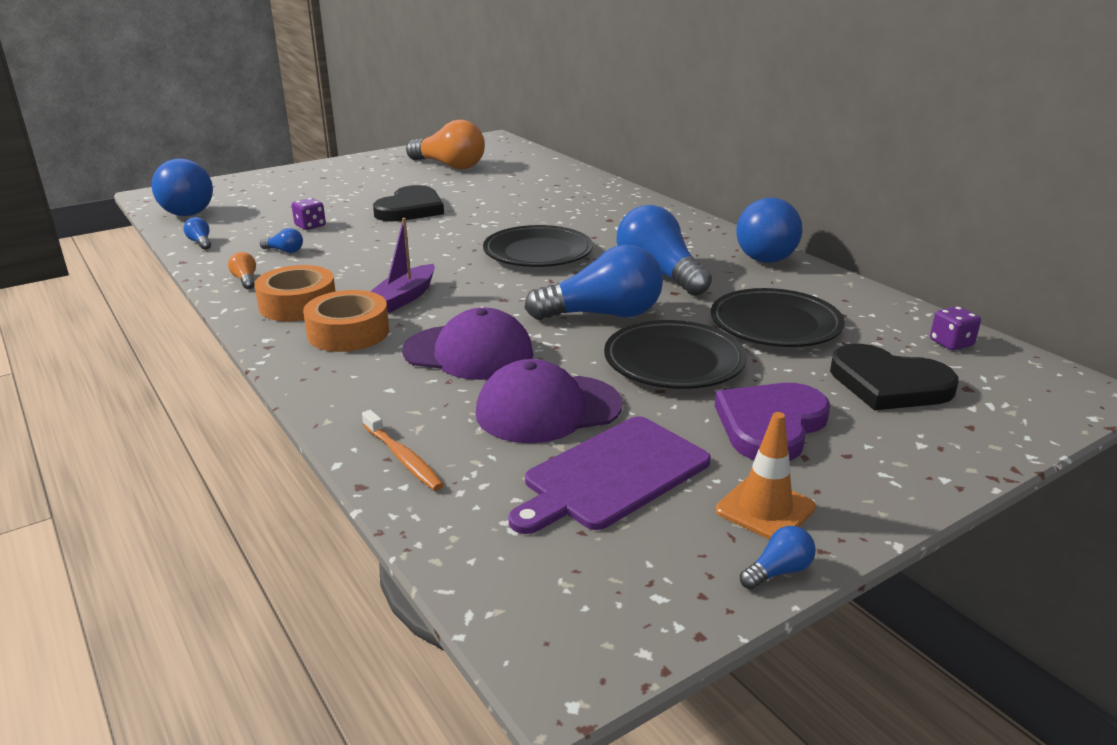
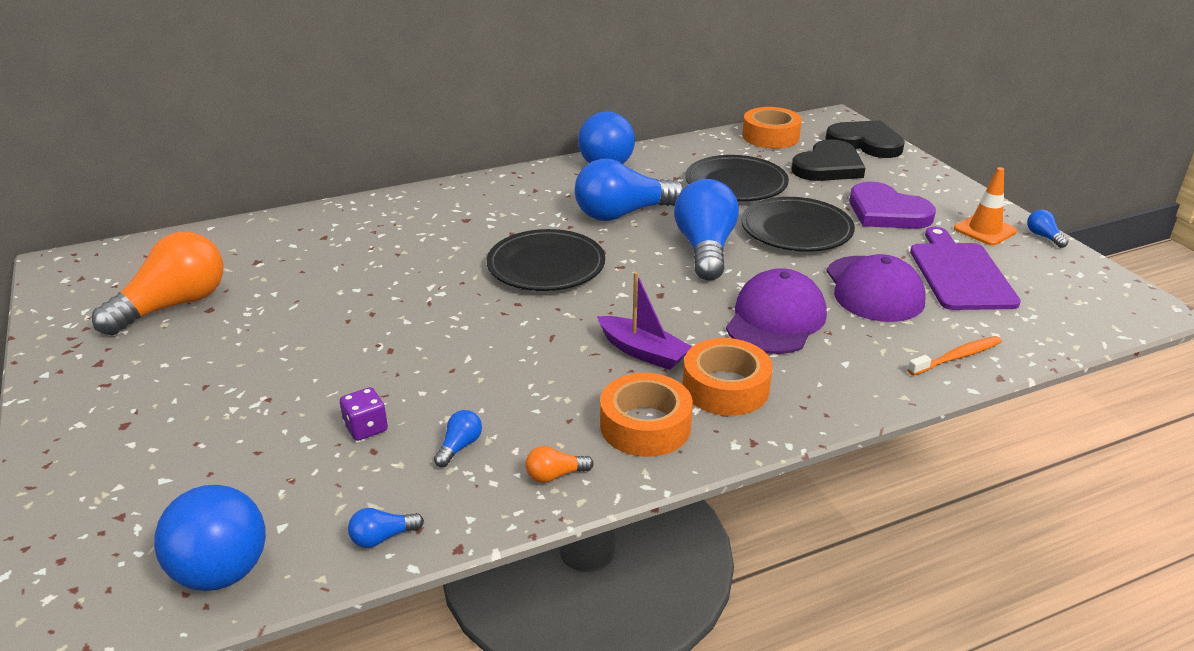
camera: 80 degrees left, 5 degrees up
black heart [373,185,444,222] -> black heart moved to [825,120,905,158]
purple cutting board [508,416,711,534] -> purple cutting board turned 150 degrees counterclockwise [910,227,1021,310]
purple dice [930,306,981,351] -> orange tape [742,107,802,149]

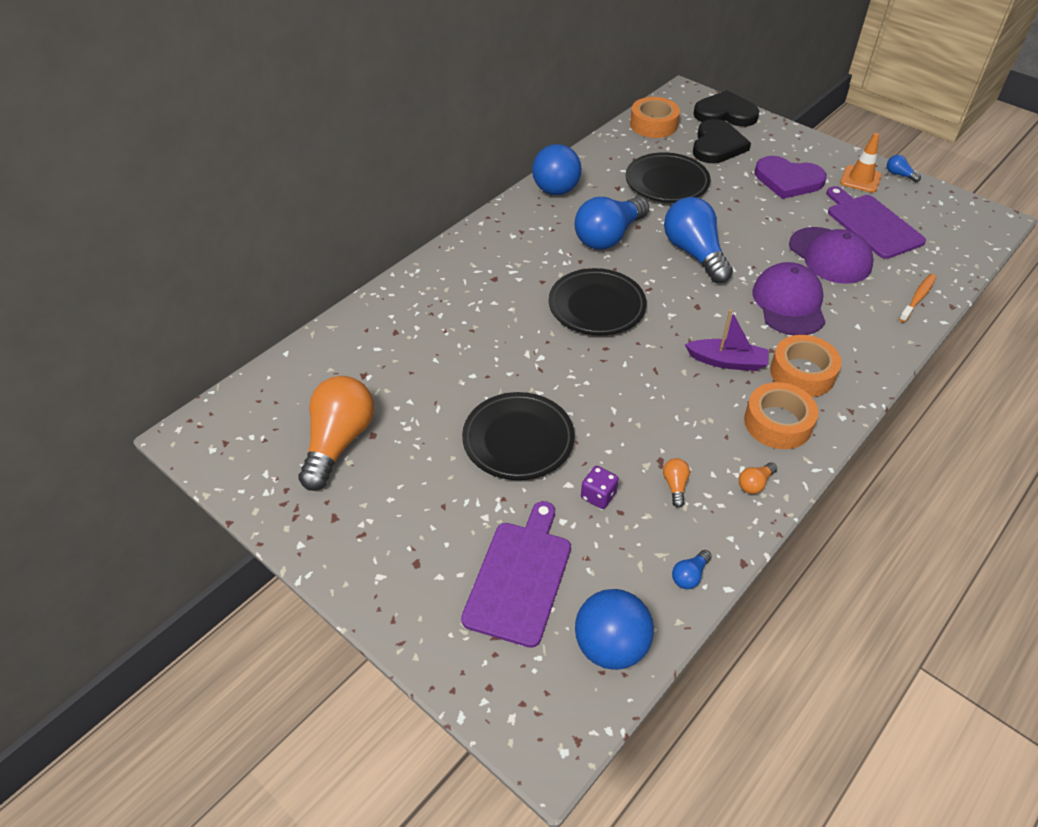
camera: 25 degrees left, 15 degrees up
blue light bulb [434,410,482,467] -> orange light bulb [663,458,690,508]
black plate [741,197,855,252] -> black plate moved to [462,392,575,480]
none -> purple cutting board [461,501,571,648]

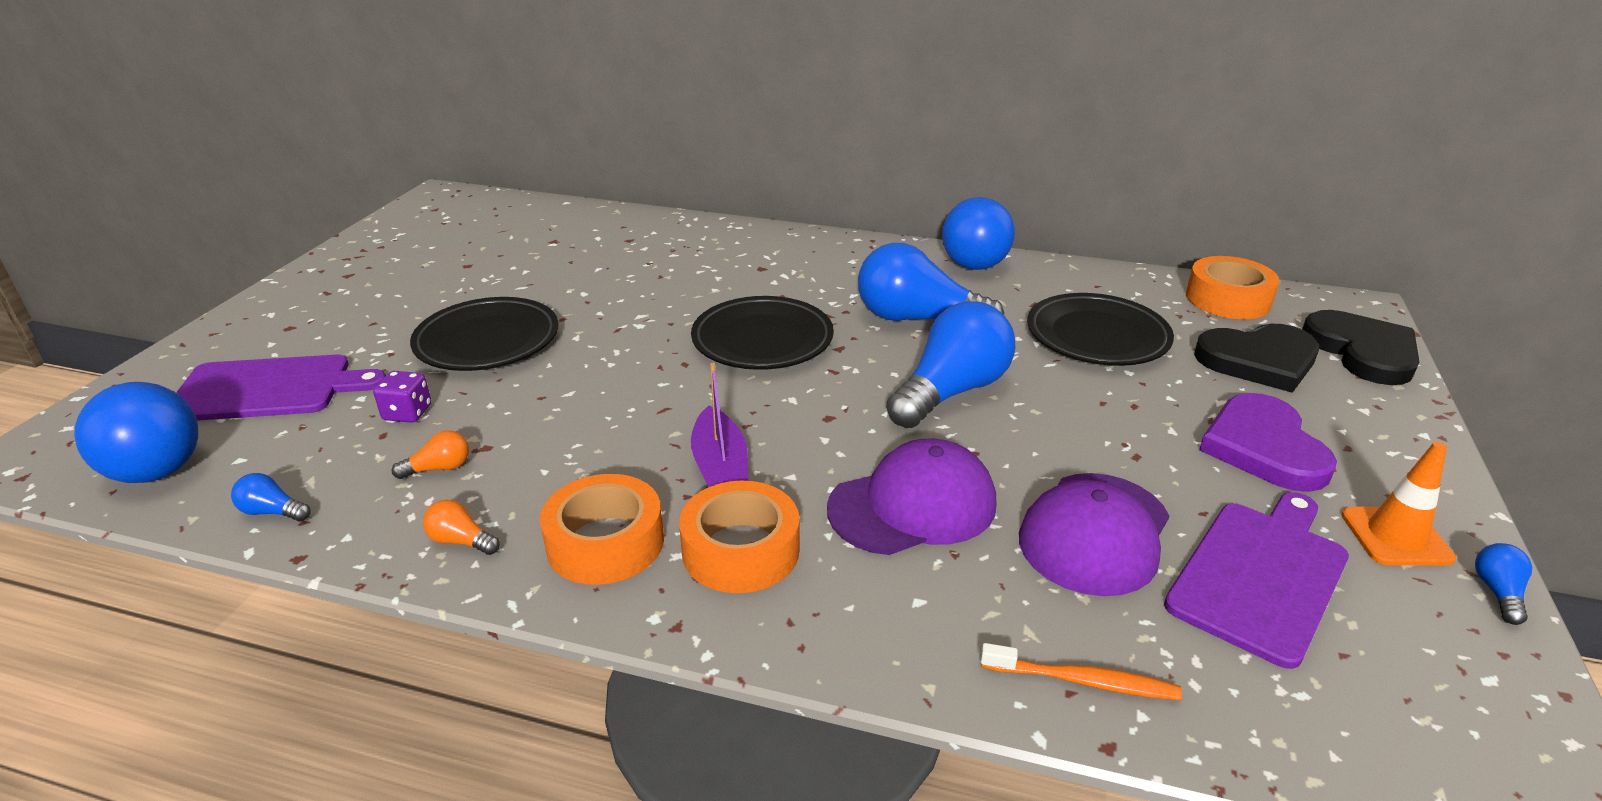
camera: 65 degrees right, 15 degrees down
orange light bulb [299,376,374,491] -> none

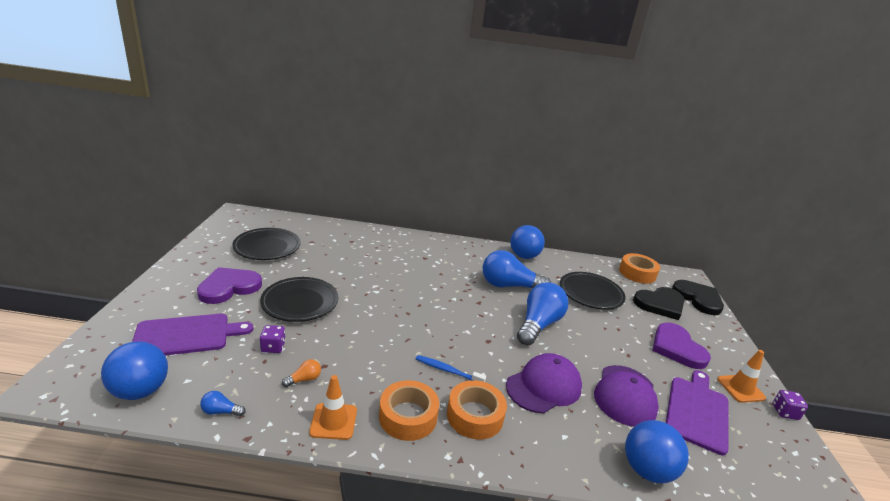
camera: 15 degrees left, 5 degrees down
orange light bulb [423,500,500,555] -> orange traffic cone [309,375,357,440]
black plate [691,296,834,370] -> black plate moved to [232,228,300,260]
purple boat [691,363,748,487] -> blue toothbrush [416,355,486,382]
orange toothbrush [981,643,1182,700] -> blue ball [625,420,689,483]
blue light bulb [1475,543,1532,625] -> purple dice [773,390,808,420]
none -> purple heart [197,267,262,304]

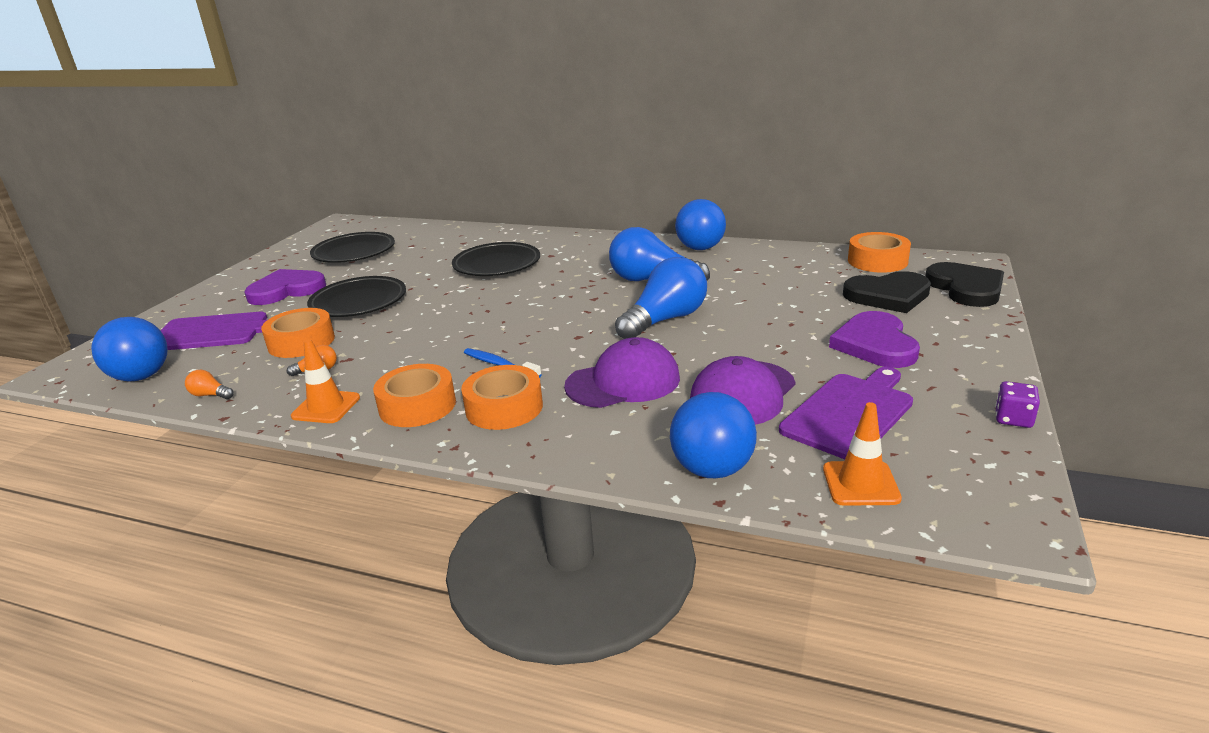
camera: 20 degrees right, 0 degrees up
blue light bulb [200,391,246,416] -> orange light bulb [185,370,234,399]
purple dice [260,325,286,353] -> orange tape [261,308,335,358]
black plate [560,272,626,310] -> black plate moved to [452,242,540,276]
orange traffic cone [717,350,766,403] -> orange traffic cone moved to [823,402,902,506]

